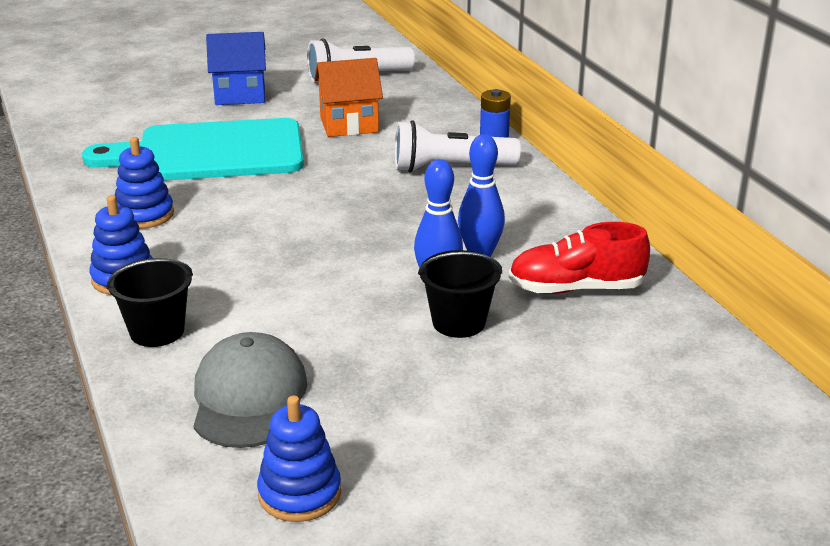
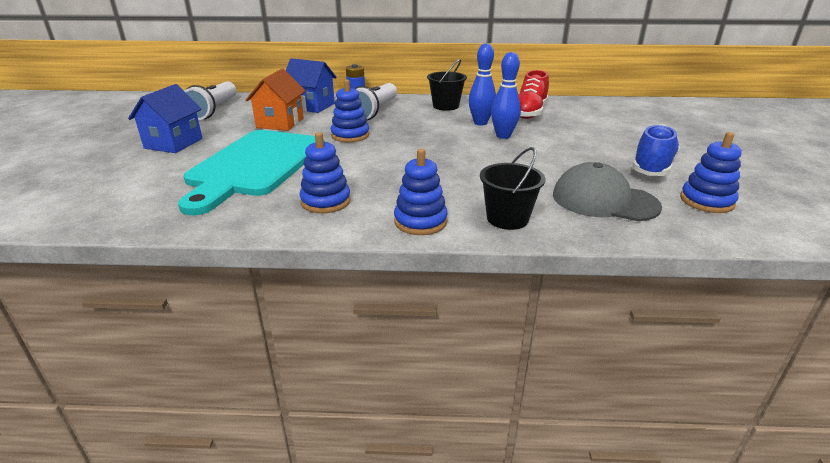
camera: 65 degrees left, 0 degrees up
black bucket [418,250,502,338] -> black bucket moved to [427,59,467,111]
none -> blue house [286,58,337,113]
none -> blue stacking toy [331,79,369,142]
none -> blue shoe [632,124,680,176]

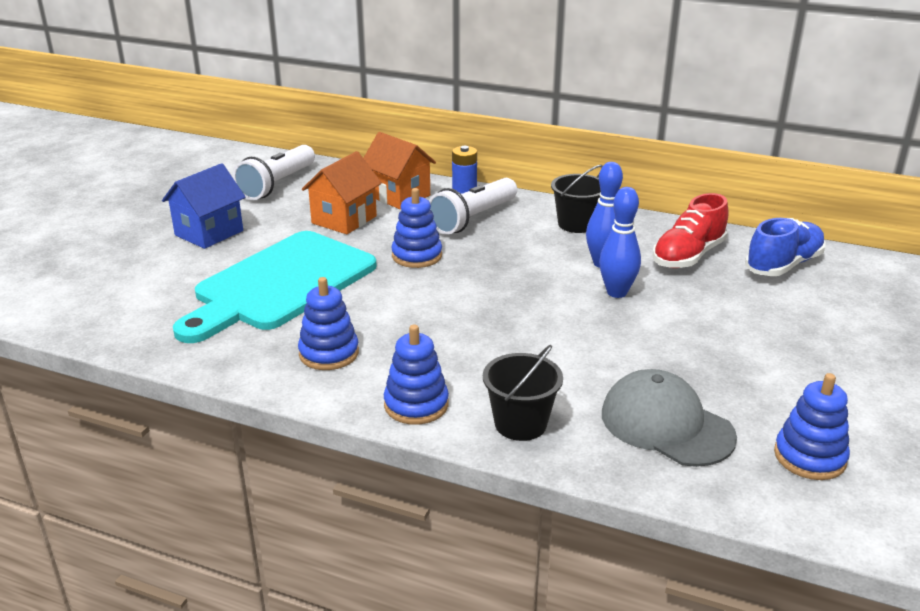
camera: 20 degrees right, 0 degrees up
blue house [286,58,337,113] -> orange house [364,132,436,209]
blue shoe [632,124,680,176] -> blue shoe moved to [745,218,826,276]

